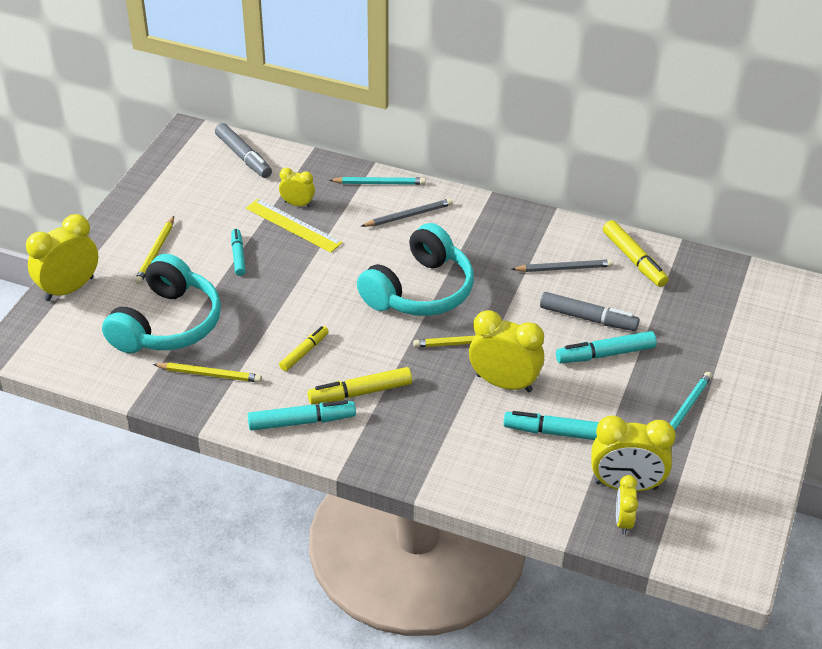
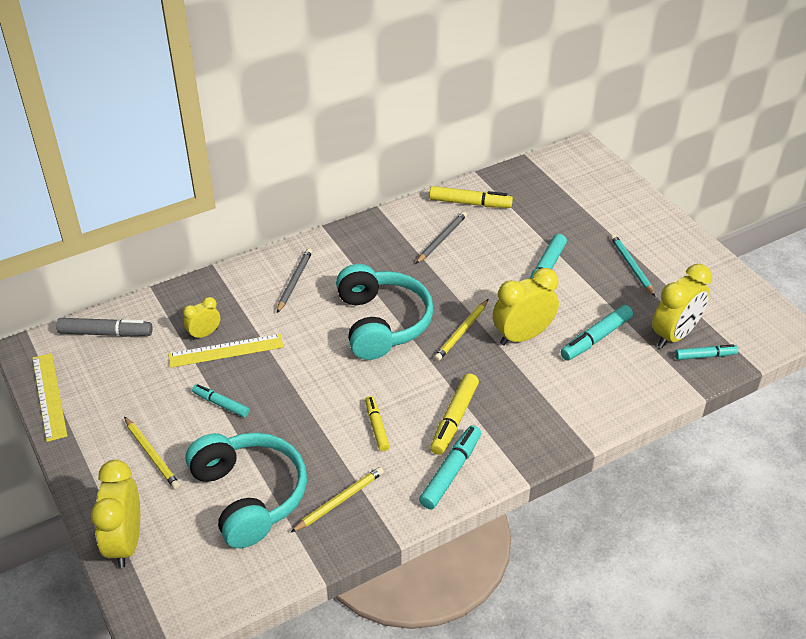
camera: 50 degrees left, 0 degrees up
turquoise pencil [329,177,426,185] -> none
grey marker [540,292,639,331] -> none
yellow clock [616,475,638,535] -> turquoise marker [675,344,738,360]
none -> yellow ruler [32,353,67,442]

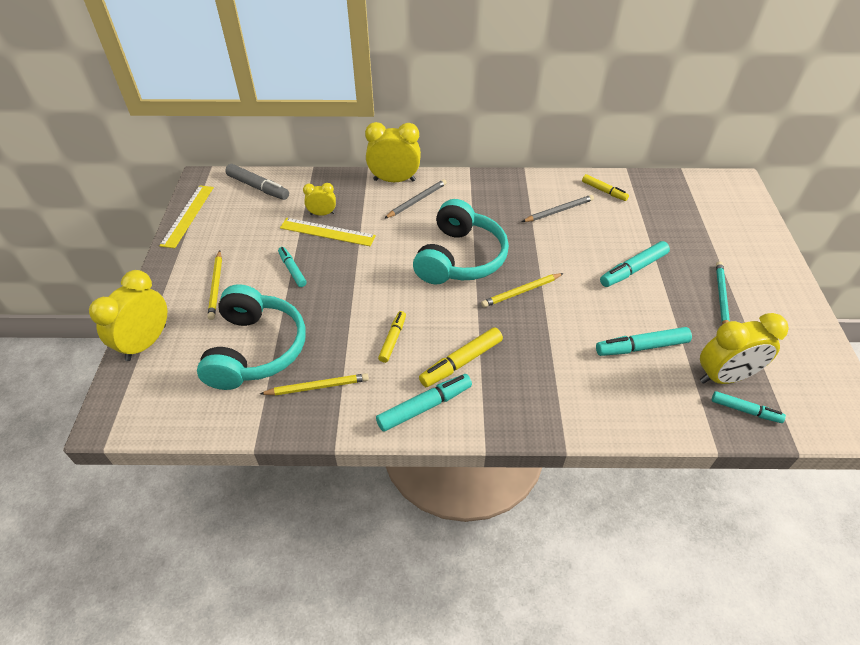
camera: 30 degrees right, 5 degrees up
yellow marker [429,186,513,208] -> yellow marker [582,174,629,201], size x0.65
yellow clock [493,268,559,345] -> yellow clock moved to [365,122,421,182]

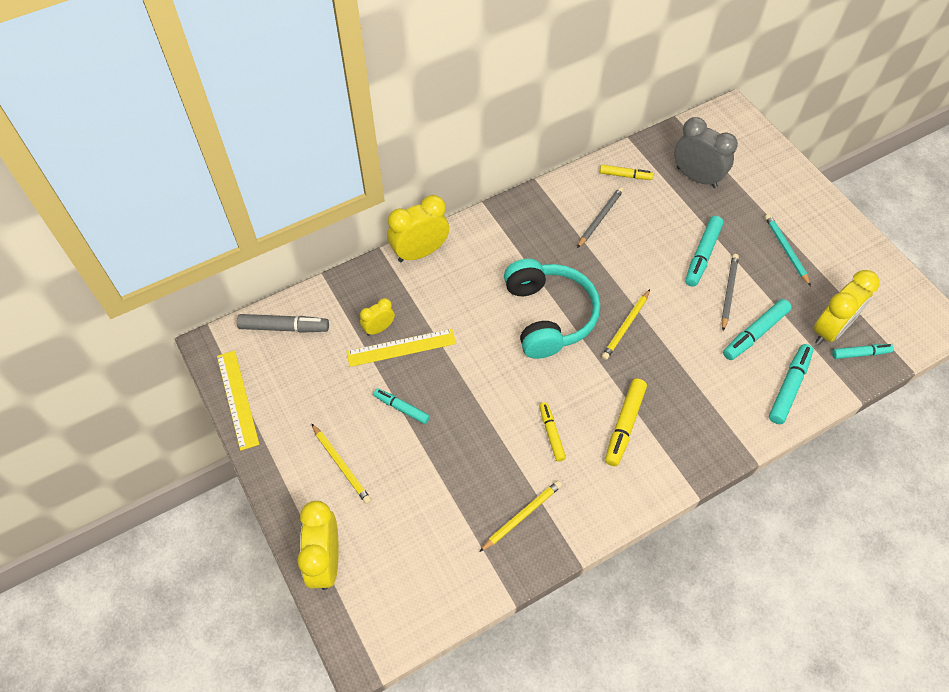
camera: 30 degrees left, 10 degrees up
turquoise headphones [197,284,306,390] -> none
turquoise marker [376,374,472,432] -> turquoise marker moved to [769,344,814,424]
grey pencil [384,179,447,219] -> grey pencil moved to [721,254,739,331]
none -> grey clock [674,117,738,188]

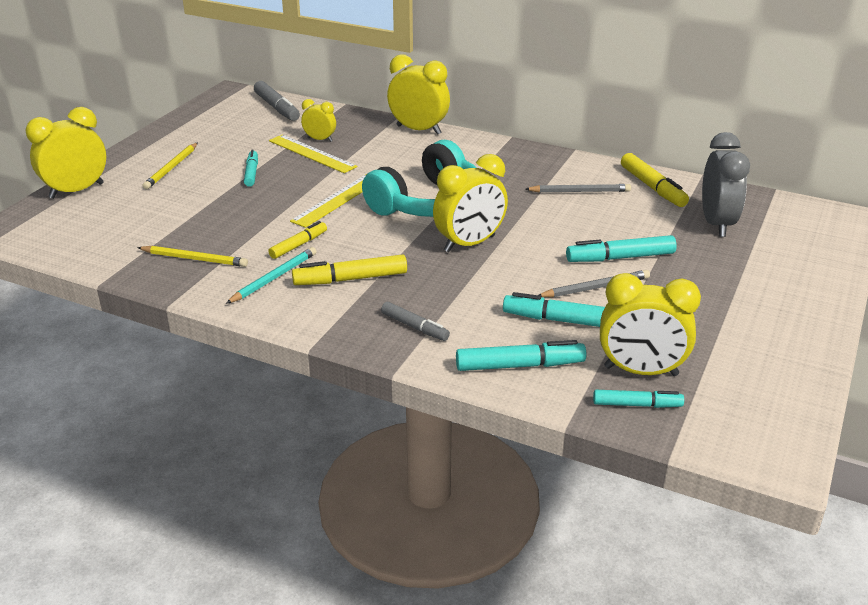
camera: 55 degrees right, 25 degrees down
yellow ruler [217,351,259,451] -> yellow ruler moved to [290,174,367,228]
yellow marker [600,165,653,180] -> yellow marker [621,153,689,207], size x1.53
yellow pencil [602,289,650,360] -> yellow clock [433,154,508,252]
turquoise pencil [765,214,811,286] -> turquoise pencil moved to [226,247,317,304]
turquoise marker [832,344,894,359] -> turquoise marker turned 45 degrees counterclockwise [593,390,684,408]
none -> grey marker [381,302,450,341]

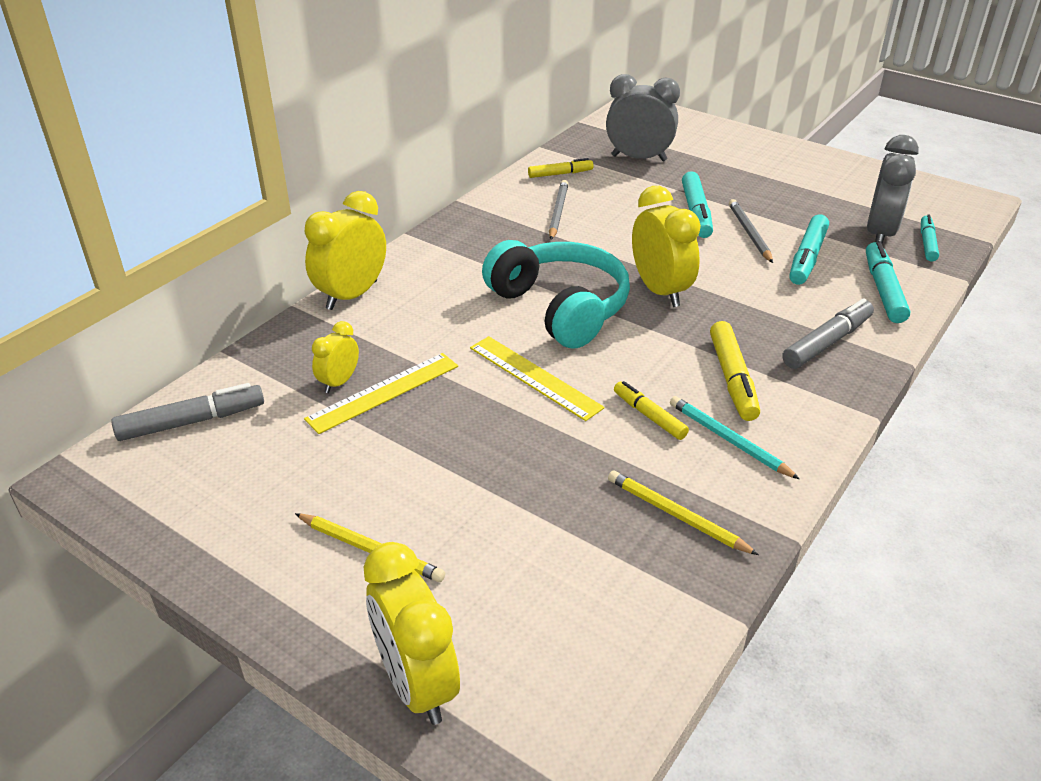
camera: 80 degrees left, 5 degrees up
yellow pencil [137,246,248,267] -> yellow pencil turned 75 degrees counterclockwise [608,470,759,555]
turquoise marker [244,149,258,187] -> none
grey marker [381,302,450,341] -> grey marker [782,298,874,369], size x1.53
yellow clock [600,273,701,376] -> grey clock [867,135,919,244]
yellow marker [621,153,689,207] -> yellow marker [528,158,594,178], size x0.65

